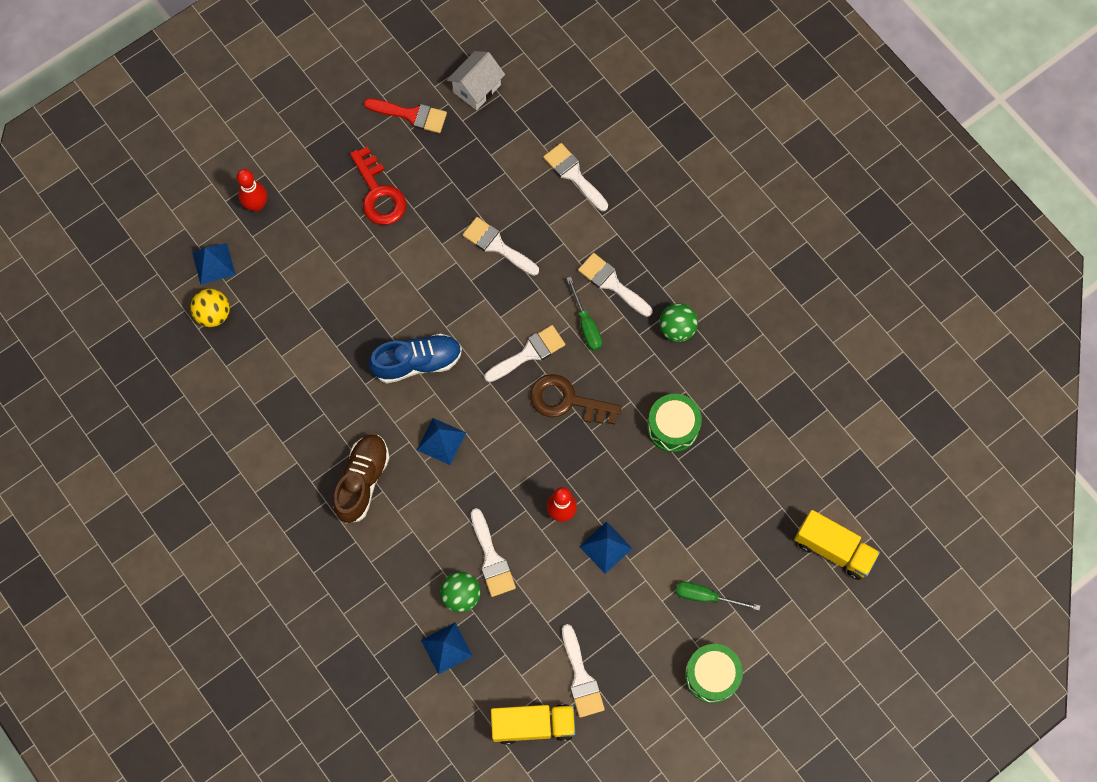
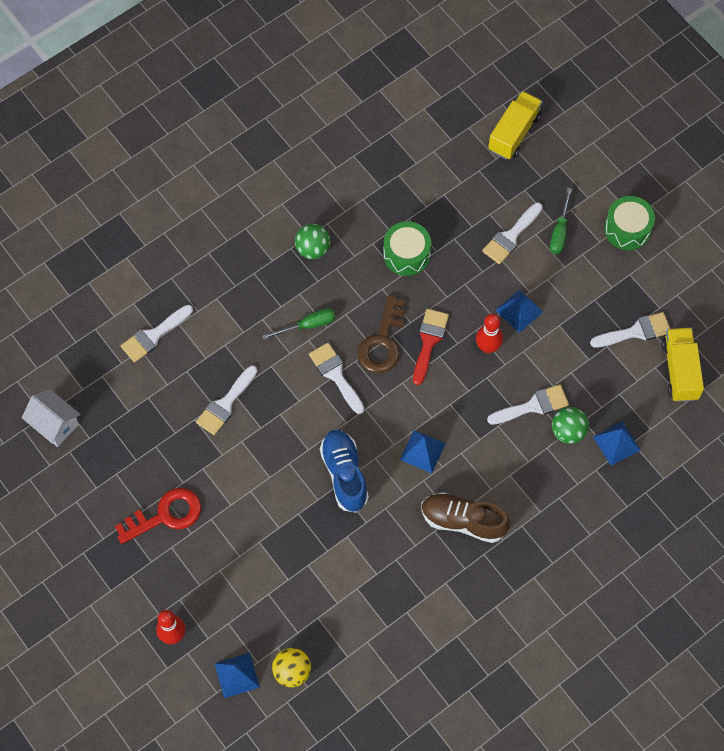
camera: 90 degrees left, 5 degrees down
red brush [364,99,447,133] -> red brush moved to [413,309,449,385]
white brush [578,253,652,317] -> white brush moved to [482,203,543,264]

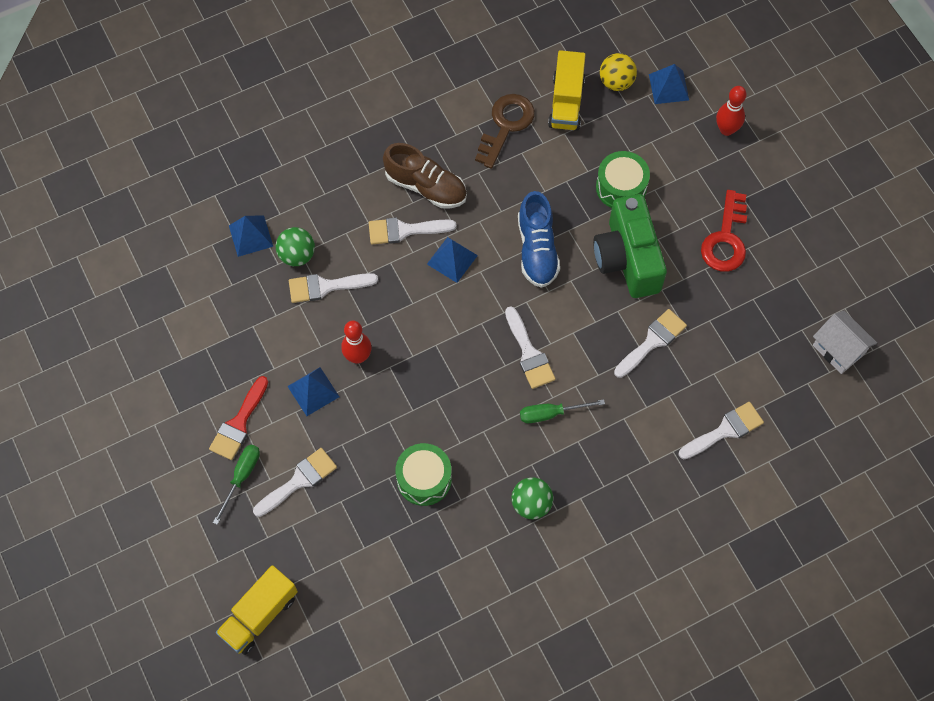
camera: 170 degrees left, 0 degrees up
red key [115,488,201,544] -> red key turned 60 degrees counterclockwise [701,190,747,271]
brown key [357,295,405,373] -> brown key moved to [475,94,535,169]
red brush [413,309,449,385] -> red brush moved to [209,376,268,460]
white brush [590,312,670,348] -> white brush moved to [369,217,456,244]
green drum [604,196,655,250] -> green drum moved to [596,151,650,208]
yellow truck [662,328,704,402] -> yellow truck moved to [548,50,586,131]
none -> green camera [593,194,667,298]

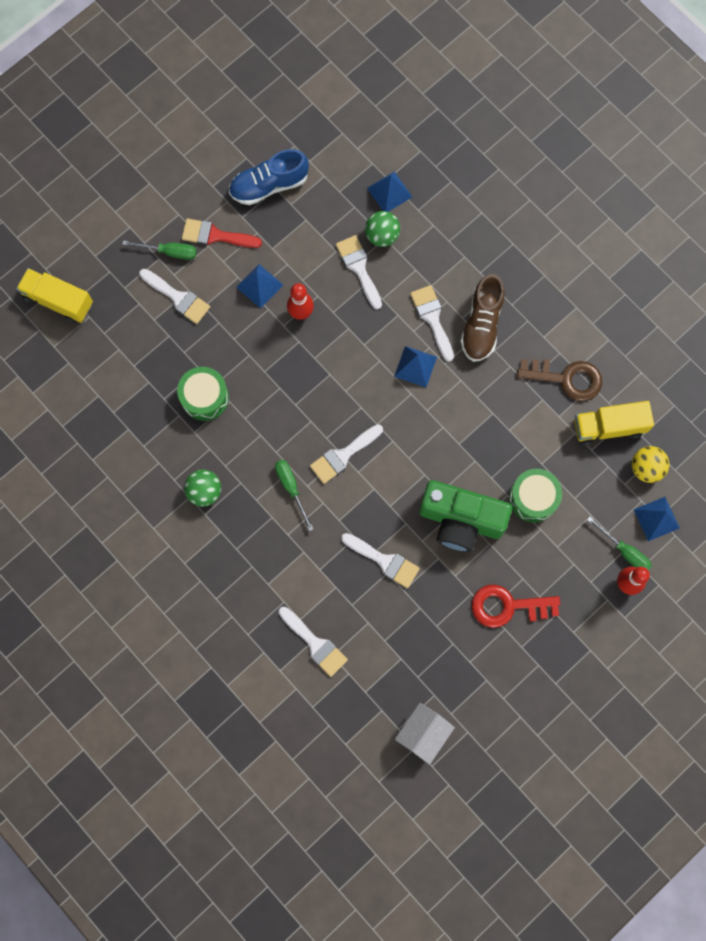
camera: 75 degrees right, 10 degrees up
blue shoe [518,191,560,288] -> blue shoe moved to [229,149,309,205]
green camera [593,194,667,298] -> green camera turned 135 degrees counterclockwise [419,480,512,552]
none -> green screwdriver [587,517,652,570]

